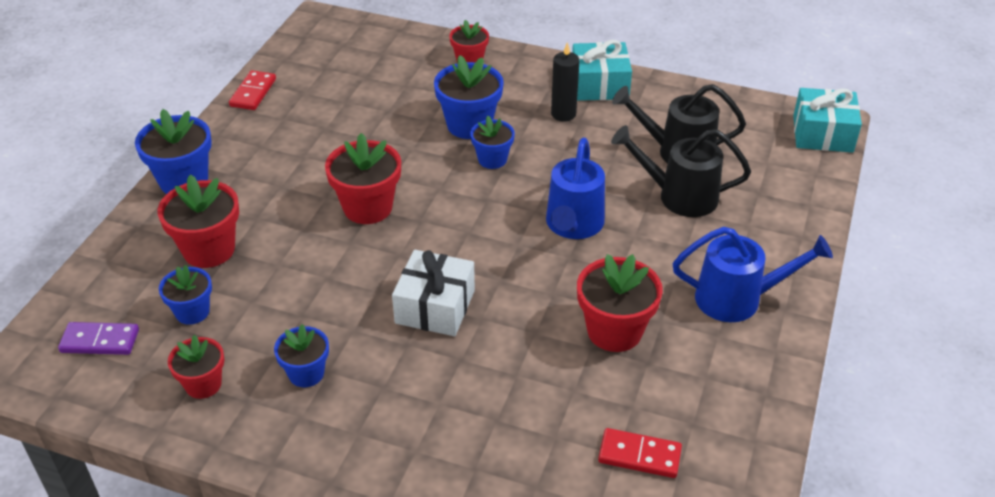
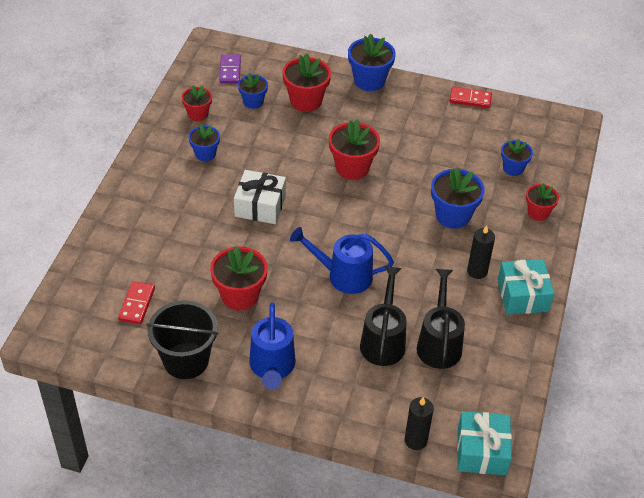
camera: 85 degrees right, 5 degrees up
blue flower pot [470,116,515,169] -> blue flower pot moved to [501,138,533,176]
none -> black bucket [146,301,219,379]
none -> black candle [404,397,434,450]

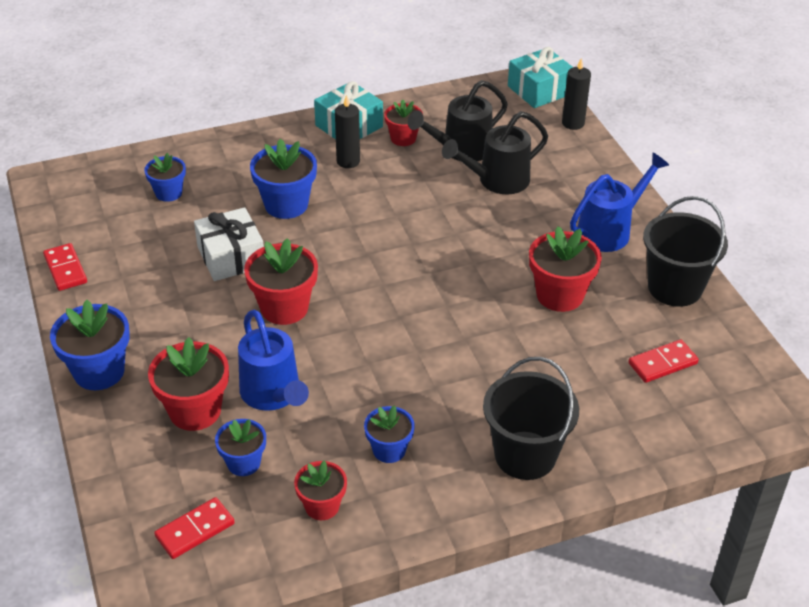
camera: 125 degrees left, 5 degrees down
purple domino [220,54,241,83] -> red domino [154,497,235,559]
white gift [234,170,286,224] -> white gift moved to [194,207,264,281]
blue watering can [290,227,394,294] -> blue watering can moved to [238,310,309,411]
red flower pot [526,183,559,221] -> red flower pot moved to [384,100,423,146]
none -> black bucket [483,357,579,480]

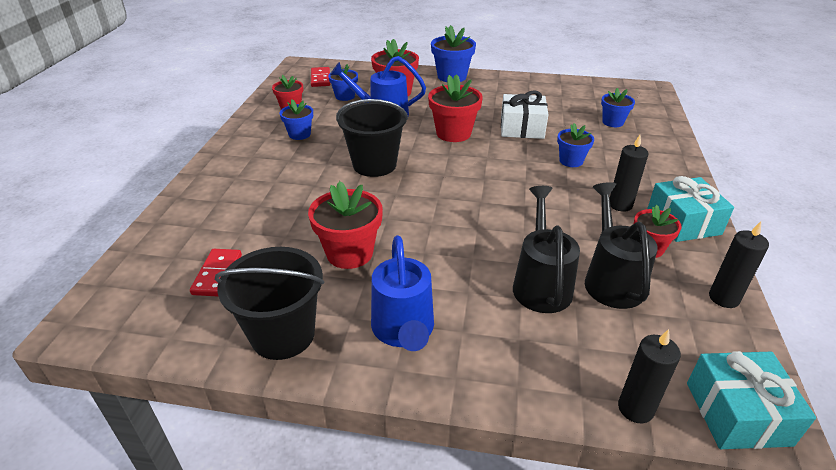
camera: 120 degrees right, 5 degrees down
red domino [43,243,87,291] -> none
blue flower pot [250,139,317,219] -> blue flower pot [557,123,594,167], size x0.62
black bucket [483,357,579,480] -> black bucket moved to [336,99,408,177]
none -> black candle [709,222,769,308]

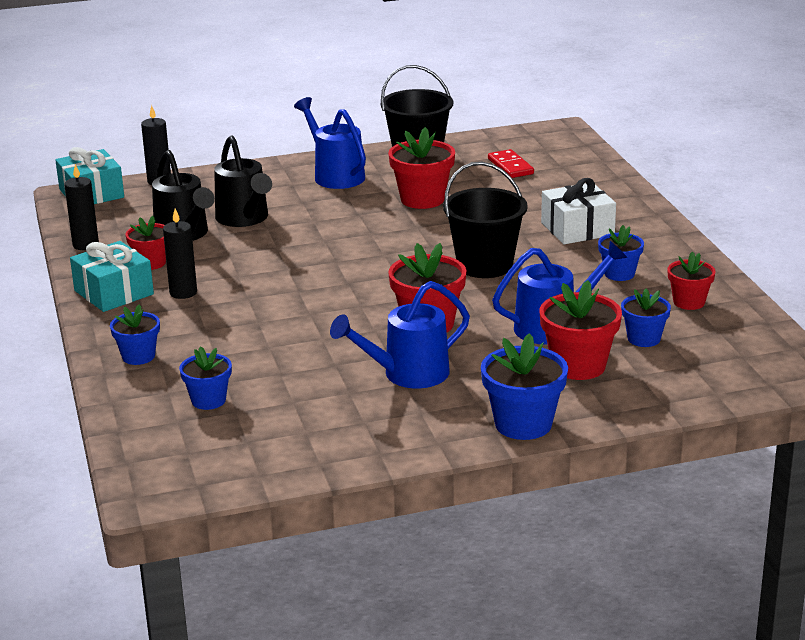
camera: 155 degrees right, 10 degrees down
red domino [311,67,330,87] -> none
white gift [501,90,549,139] -> white gift moved to [541,178,616,244]
blue flower pot [557,123,594,167] -> blue flower pot moved to [110,304,160,365]
none -> blue watering can [330,281,470,389]

